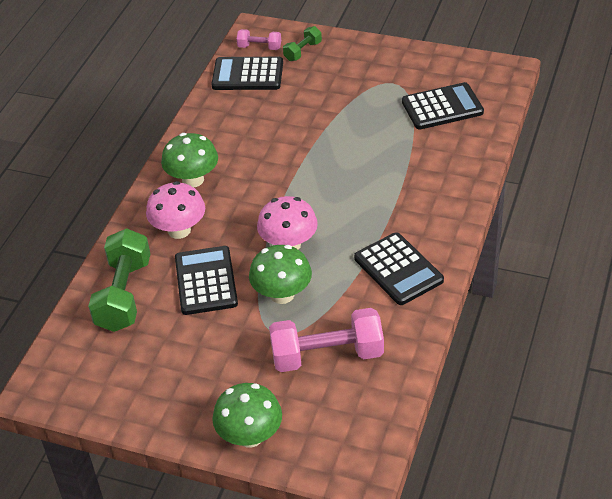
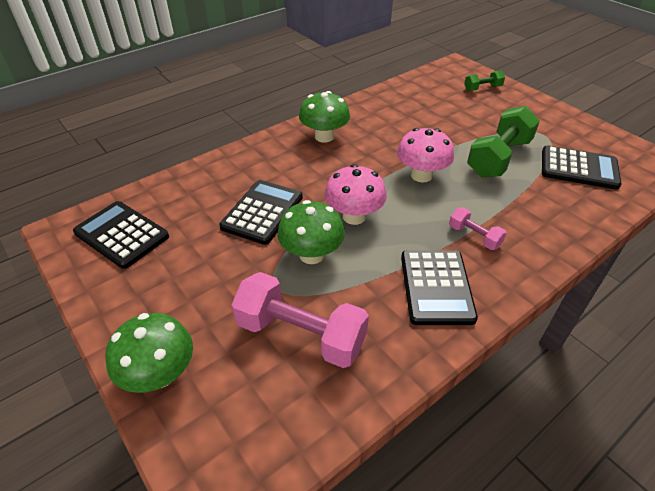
camera: 30 degrees right, 0 degrees up
green dumbbell [88,228,150,332] -> green dumbbell moved to [467,106,540,178]
pink mushroom [146,181,205,239] -> pink mushroom moved to [397,128,454,182]
black calculator [211,57,283,90] -> black calculator moved to [73,201,169,269]
pink dumbbell [237,29,281,50] -> pink dumbbell moved to [449,207,507,250]

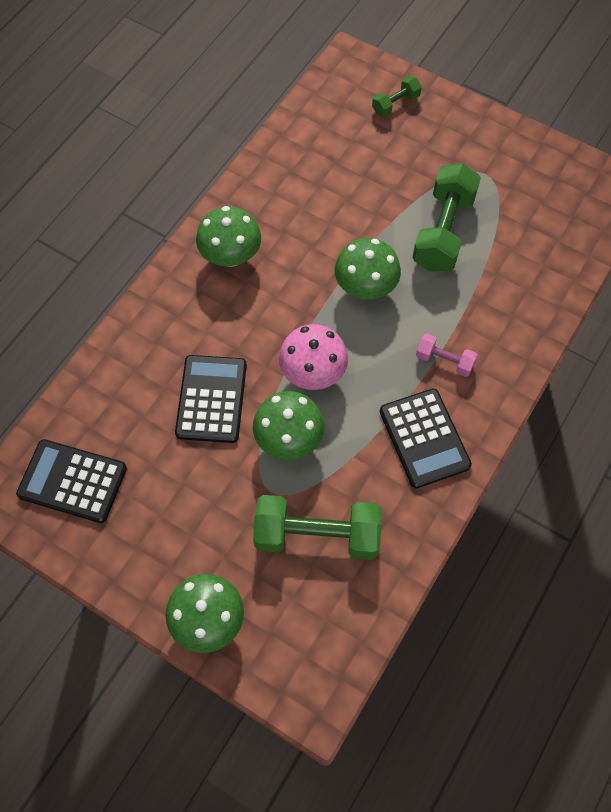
camera: 20 degrees left, 20 degrees up
pink dumbbell [232,272,369,368] -> green dumbbell [253,495,382,560]
pink mushroom [397,128,454,182] -> green mushroom [334,238,401,299]
black calculator [542,145,621,190] -> none

